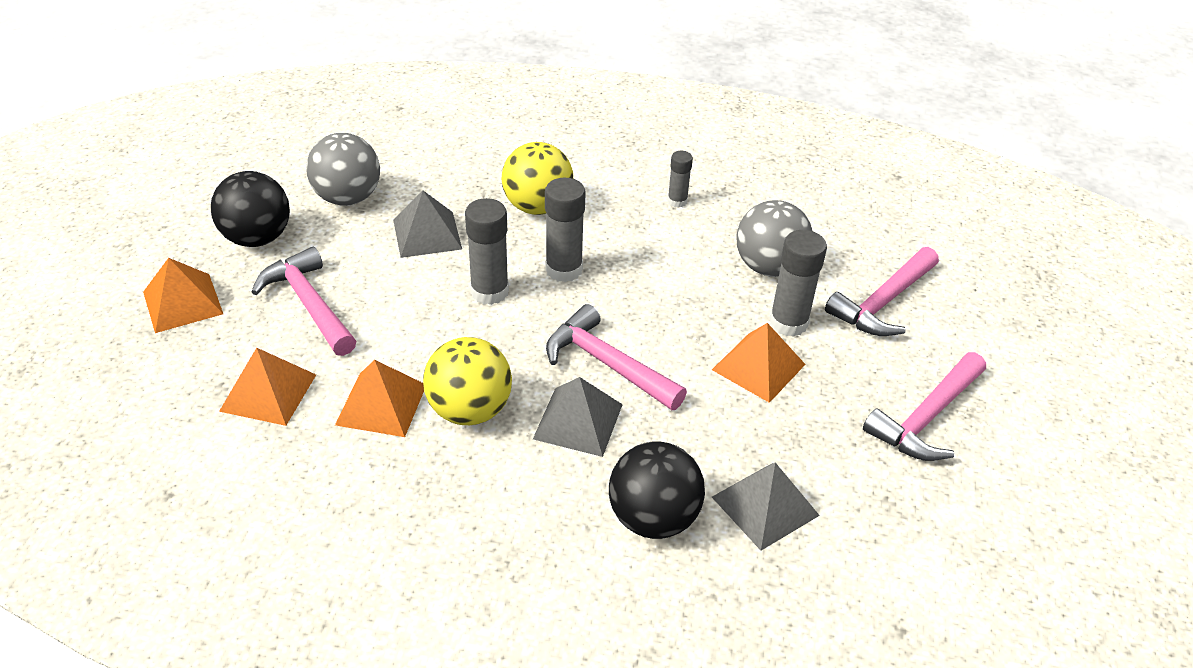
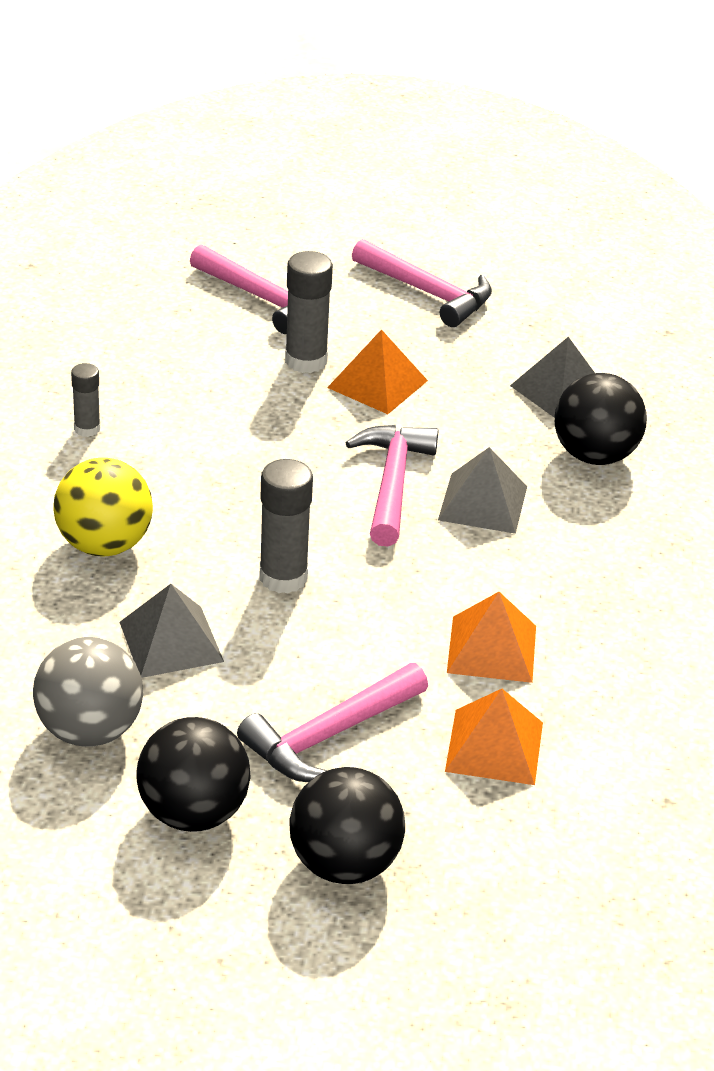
camera: 95 degrees left, 5 degrees down
orange pyramid [143,258,223,333] -> black ball [289,767,405,884]
yellow ball [423,337,512,425] -> none
grey glue stick [545,178,586,282] -> none
pink hammer [546,304,687,410] -> pink hammer turned 150 degrees clockwise [346,425,439,547]
grey ball [736,200,813,277] -> none

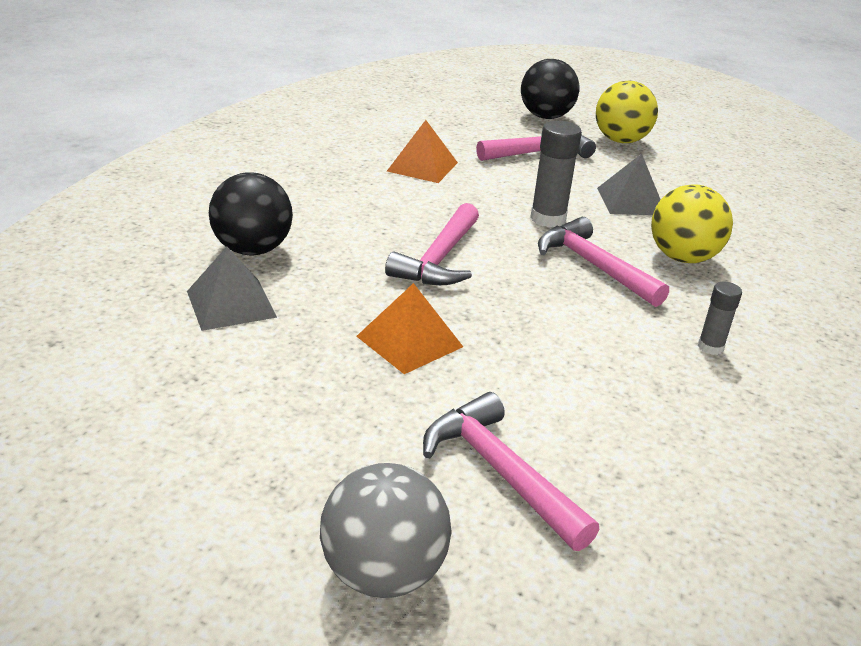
camera: 165 degrees left, 5 degrees down
grey ball [33,637,143,747] -> grey ball moved to [320,463,452,598]
black ball [136,717,251,832] -> yellow ball [596,81,658,143]
grey glue stick [285,251,333,373] -> none
pink hammer [352,239,492,327] -> pink hammer moved to [538,217,669,307]
grey pyramid [438,447,527,534] -> none
orange pyramid [445,689,543,785] -> none

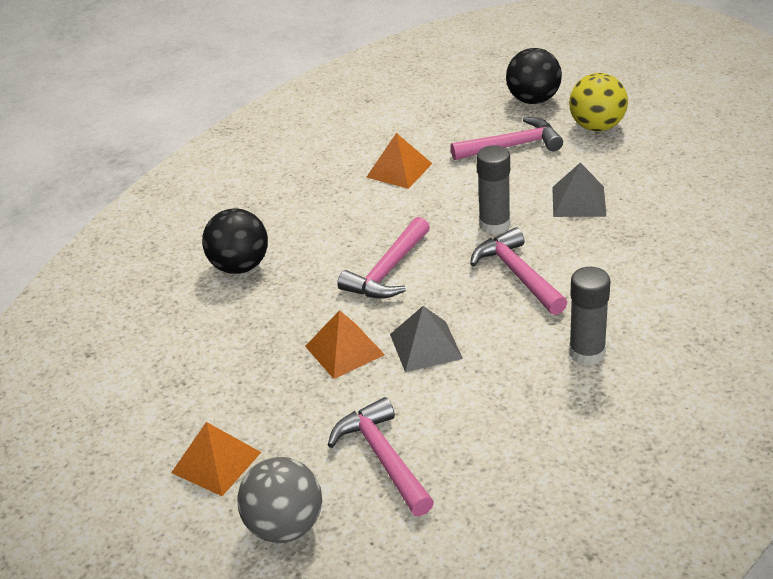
camera: 15 degrees right, 5 degrees up
grey pyramid [187,247,277,331] -> grey pyramid moved to [390,306,463,372]
yellow ball [651,184,733,263] -> none
grey glue stick [698,282,742,355] -> grey glue stick [569,267,610,365], size x1.71
none -> orange pyramid [171,422,261,496]

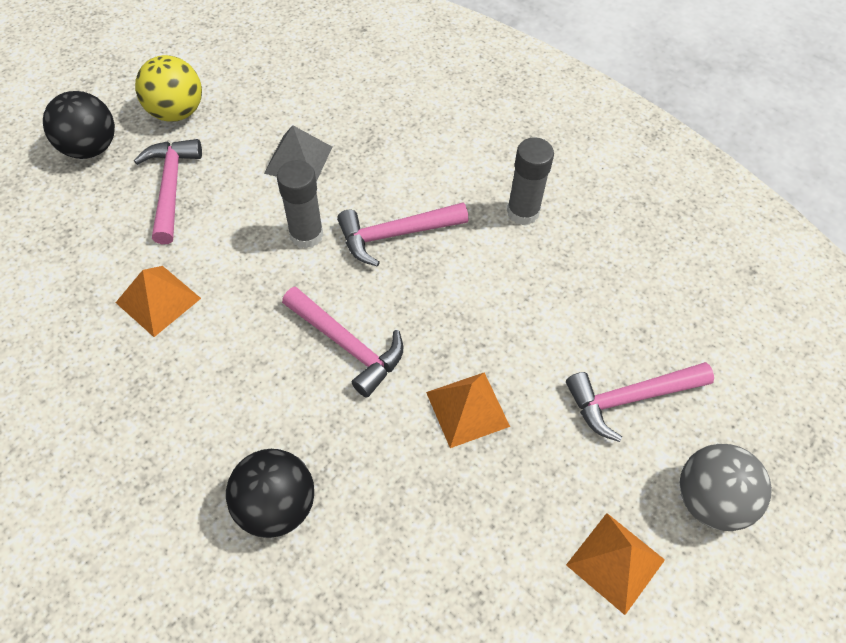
camera: 85 degrees left, 20 degrees up
grey pyramid [390,306,463,372] -> none

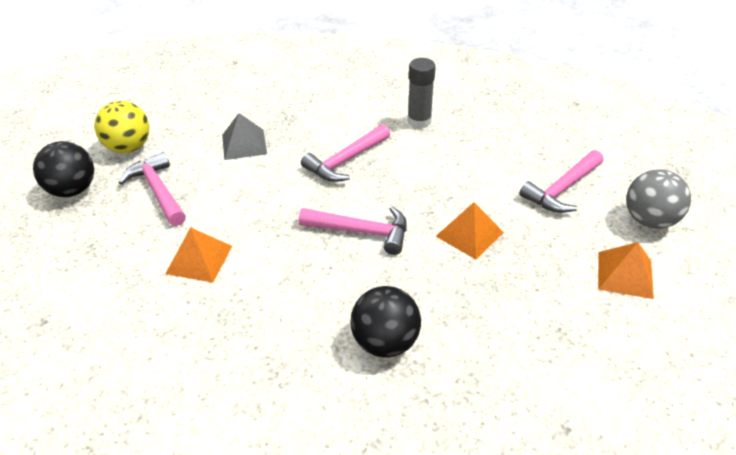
camera: 25 degrees left, 15 degrees down
grey glue stick [277,160,324,249] -> none

